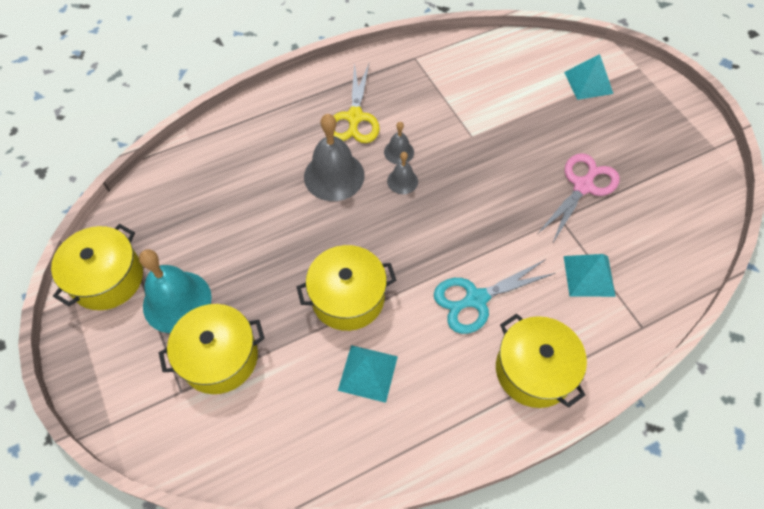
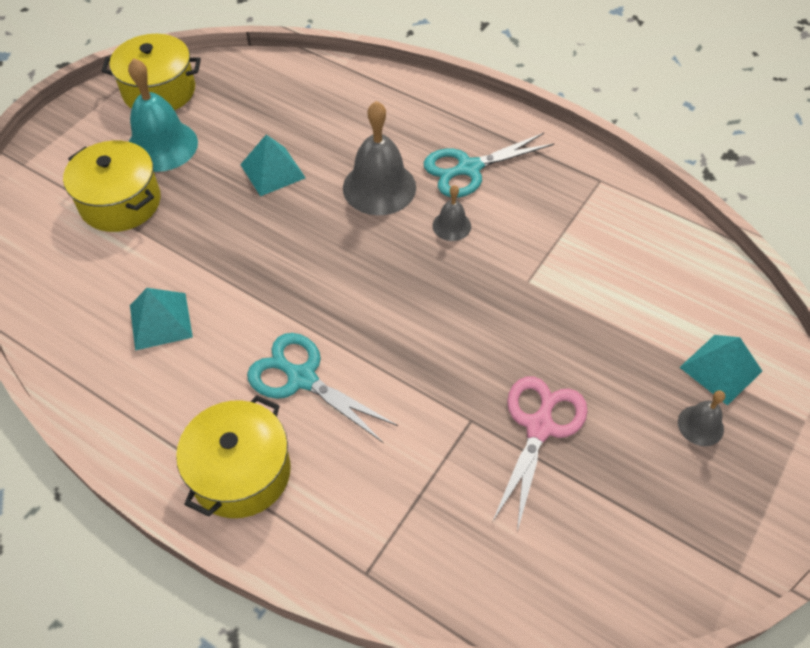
camera: 60 degrees right, 5 degrees down
yellow pot [297,245,396,331] -> none
yellow scissors [333,63,380,143] -> turquoise scissors [424,133,554,197]
grey bell [387,152,418,194] -> grey bell moved to [678,390,725,446]
pink scissors [538,153,620,244] -> pink scissors turned 75 degrees counterclockwise [493,376,588,531]
turquoise pyramid [564,254,616,297] -> turquoise pyramid moved to [240,135,306,196]

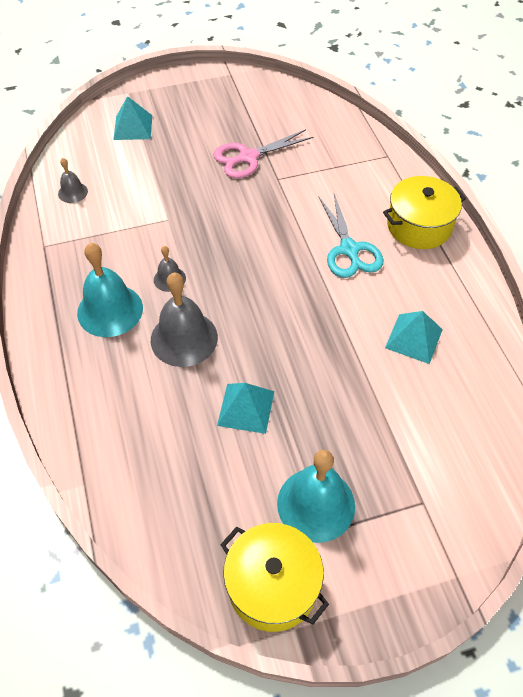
camera: 140 degrees left, 0 degrees up
yellow pot [63,141,161,232] -> none
turquoise scissors [424,133,554,197] -> turquoise bell [77,243,143,337]
grey bell [678,390,725,446] -> grey bell moved to [58,158,88,203]

